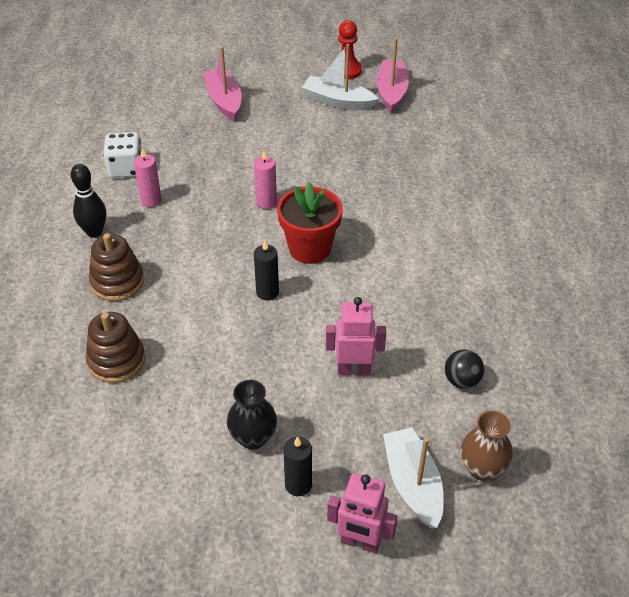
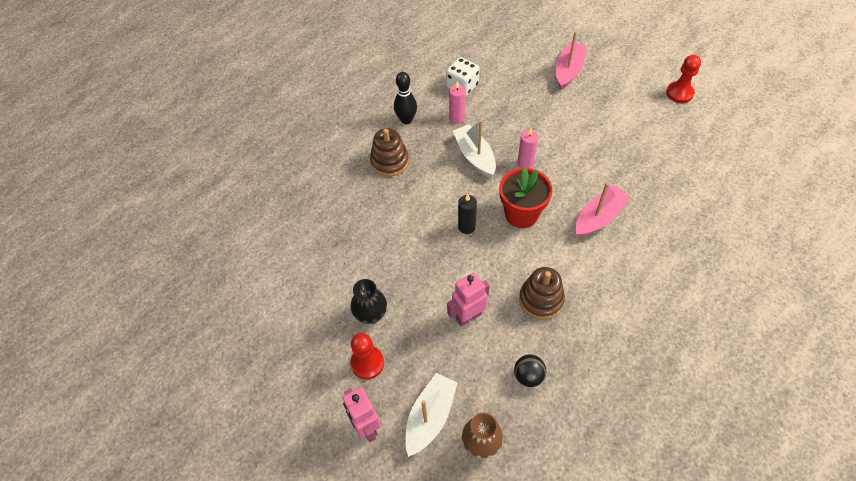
camera: 45 degrees right, 10 degrees up
brown stacking toy [86,312,145,383] -> brown stacking toy moved to [519,267,565,319]
black candle [283,436,312,496] -> red pawn [350,333,384,380]
white boat [302,44,378,110] -> white boat moved to [453,120,496,178]
pink robot [326,297,386,375] -> pink robot turned 75 degrees counterclockwise [447,272,490,327]
pink boat [377,38,409,113] -> pink boat moved to [575,183,631,237]

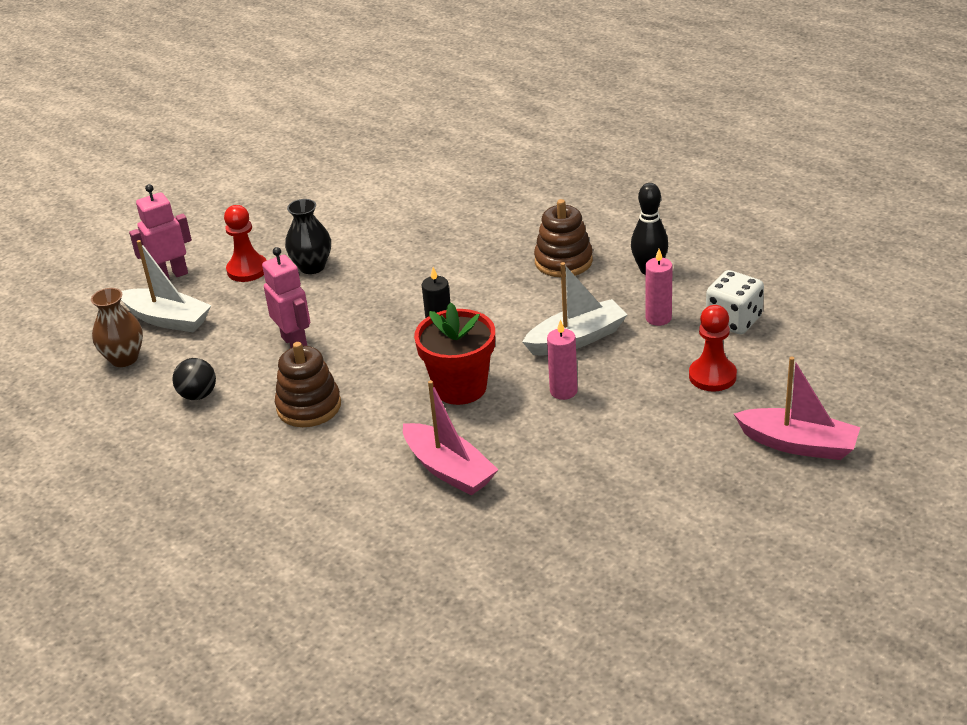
camera: 90 degrees right, 20 degrees down
red pawn [666,55,701,103] -> red pawn moved to [689,305,737,392]

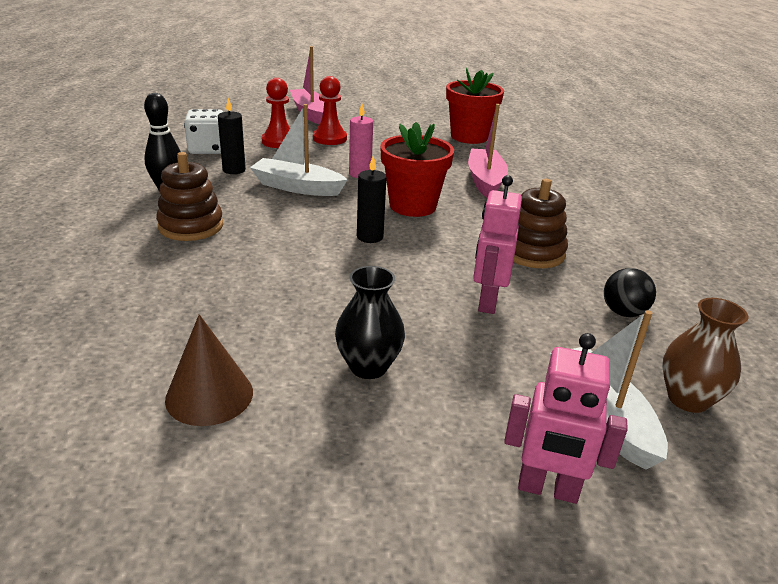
camera: 140 degrees left, 5 degrees down
red pawn [224,205,267,282] -> red pawn moved to [313,76,347,145]
pink candle [645,249,673,326] -> black candle [218,98,246,174]
none -> brown cone [165,314,253,426]
none -> red flower pot [446,68,504,144]

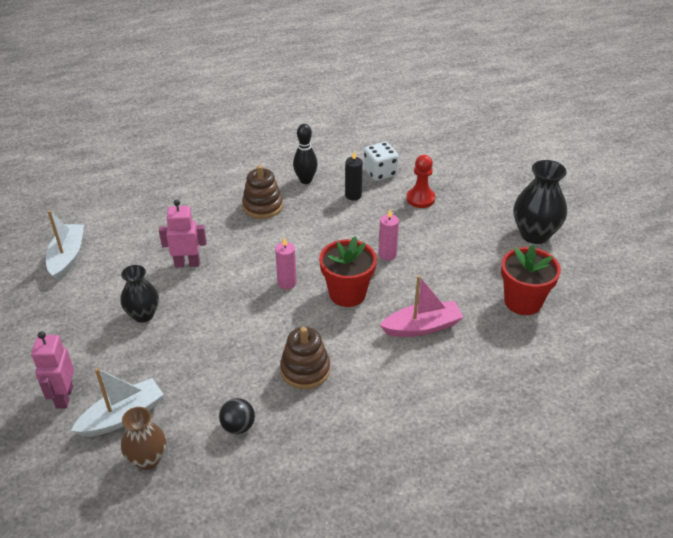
camera: 75 degrees right, 10 degrees up
brown cone [165,314,253,426] -> none
white boat [250,104,348,196] -> white boat moved to [46,210,84,281]
pink boat [290,46,324,124] -> none
red pawn [313,76,347,145] -> none
black candle [357,156,387,243] -> pink candle [275,237,297,289]
pink robot [473,175,522,314] -> pink robot moved to [159,200,207,268]
none -> black vase [514,160,567,244]

